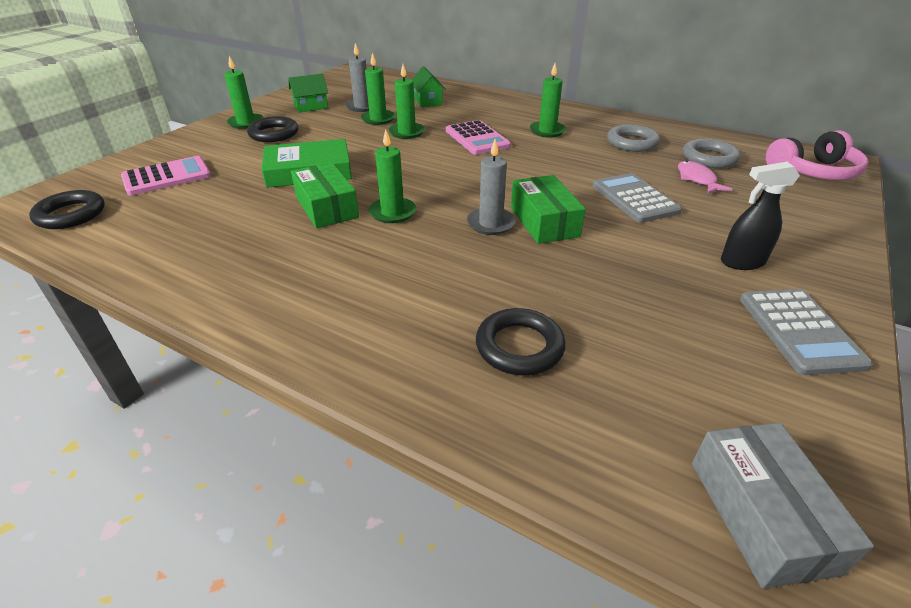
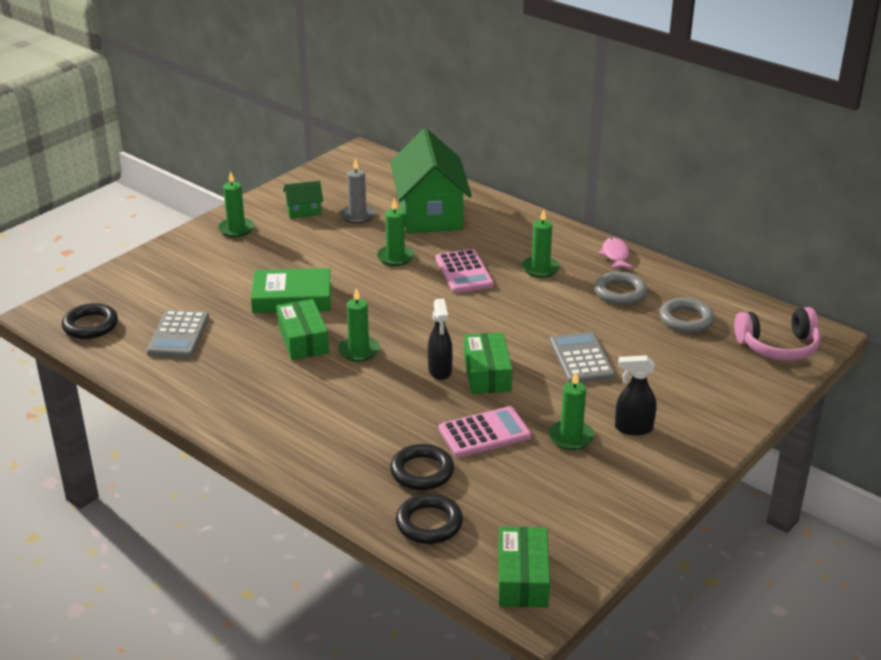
camera: 10 degrees right, 5 degrees down
pink calculator [121,156,211,196] -> pink calculator moved to [439,406,531,458]
black ring [247,116,298,142] -> black ring moved to [396,493,463,544]
green candle [361,53,395,125] -> green candle moved to [548,372,594,450]
green house [412,66,446,107] -> green house [390,128,472,233], size x2.31
grey candle [467,139,516,235] -> black spray bottle [428,298,453,380]
pink fish [678,161,733,194] -> pink fish moved to [598,238,634,269]
grey box [692,423,874,589] -> green box [498,527,550,608]
grey calculator [740,289,873,375] -> grey calculator moved to [147,310,209,358]

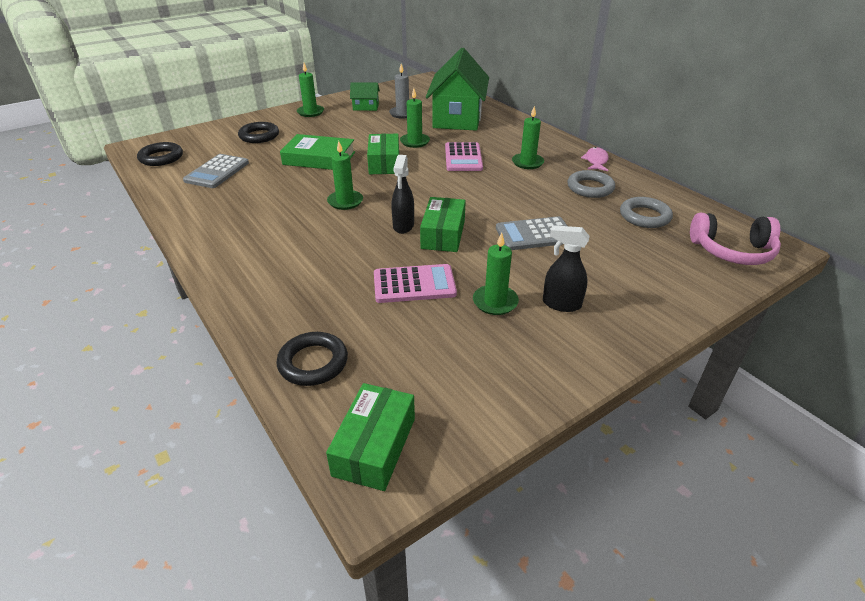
camera: 15 degrees right, 5 degrees up
green box [276,299,329,360] -> green box moved to [367,134,399,174]
black ring [390,444,454,490] -> black ring moved to [238,122,279,143]
grey calculator [550,332,615,383] -> grey calculator turned 105 degrees counterclockwise [496,216,567,250]

